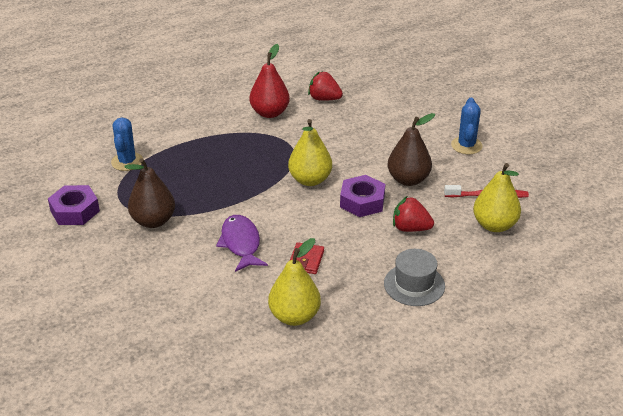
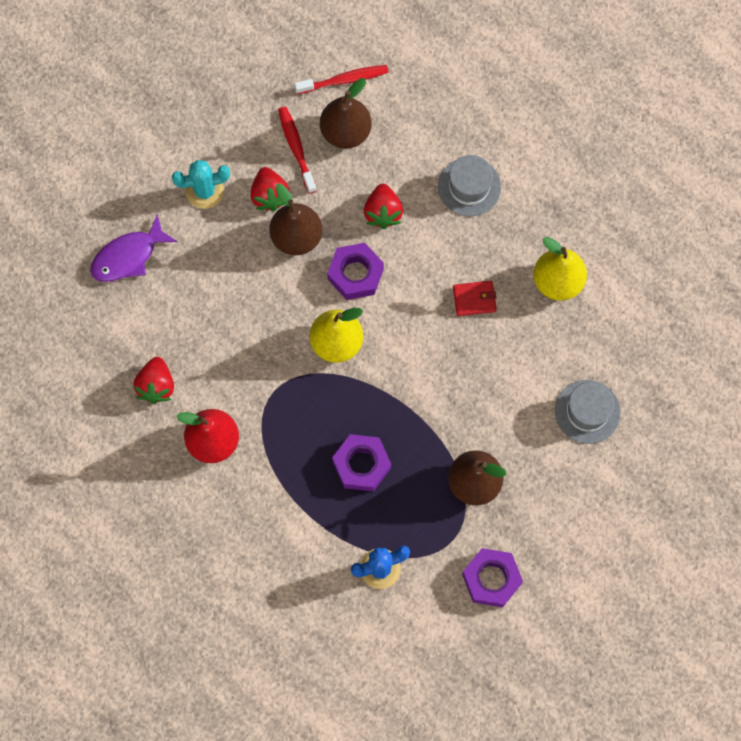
camera: 110 degrees left, 35 degrees up
purple fish [216,215,268,272] -> purple fish moved to [90,214,177,282]
blue cactus [451,98,483,154] -> turquoise cactus [172,160,230,209]
yellow pear [473,163,521,232] -> brown pear [320,78,372,149]
none -> red strawberry [251,167,290,212]
none -> red toothbrush [294,65,389,94]
none -> purple nut [332,434,391,491]
none -> grey hat [555,380,621,444]

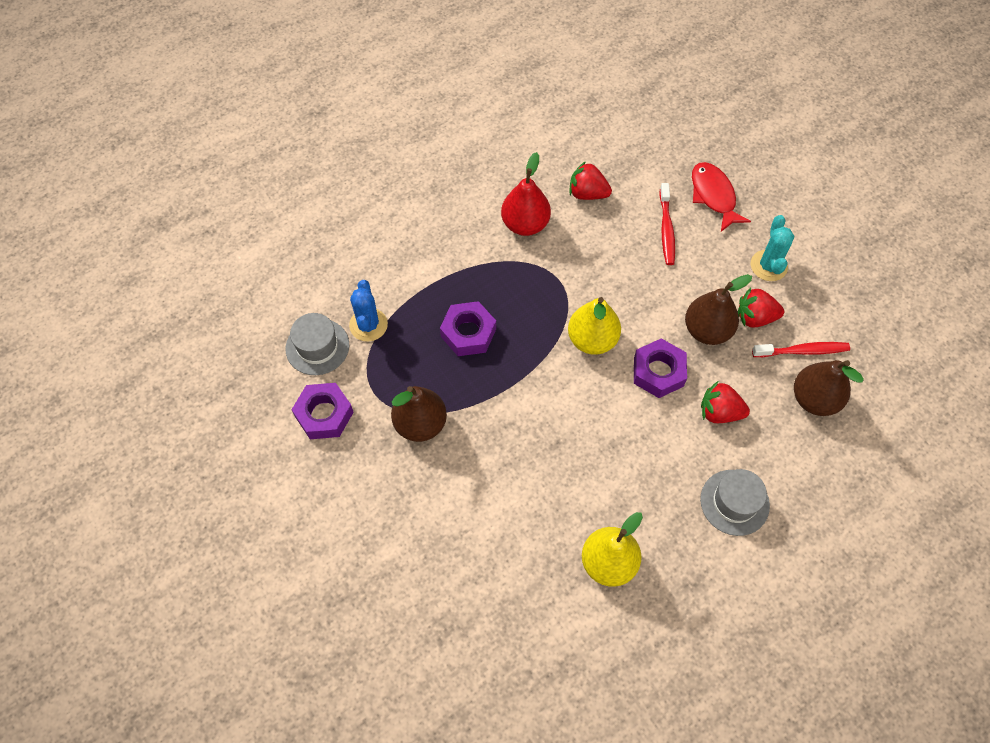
camera: 105 degrees right, 10 degrees down
purple fish [90,214,177,282] -> red fish [692,162,751,232]
red toothbrush [294,65,389,94] -> red toothbrush moved to [659,183,675,265]
red wallet [453,281,496,316] -> none
grey hat [555,380,621,444] -> grey hat moved to [285,313,349,375]

